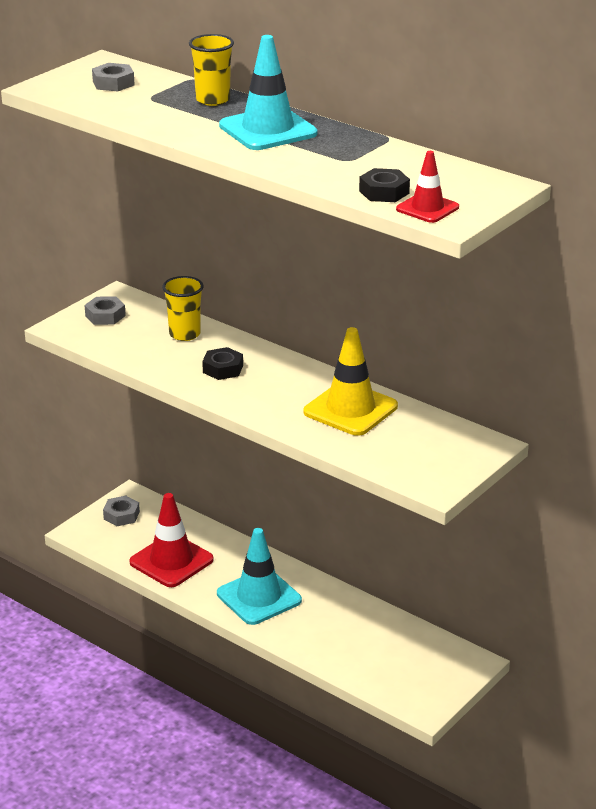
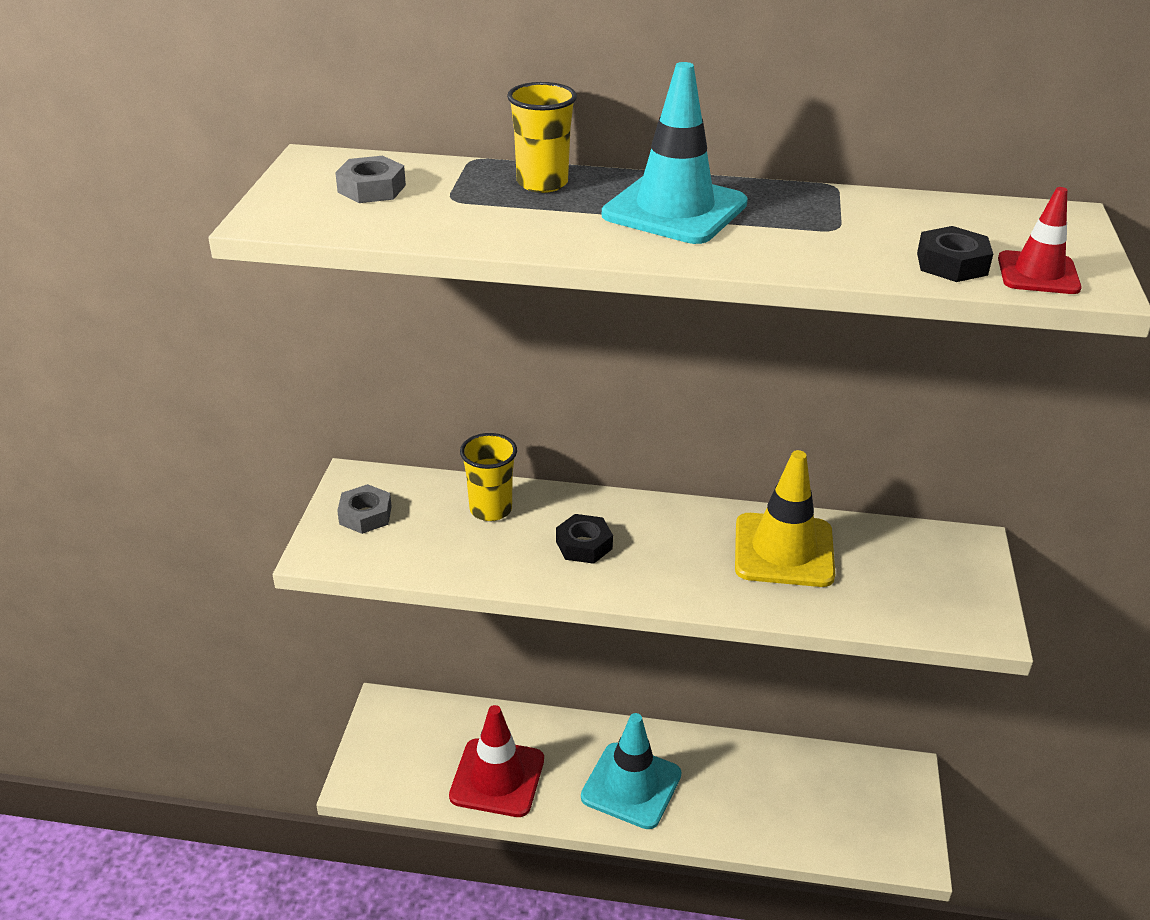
camera: 30 degrees left, 5 degrees up
grey nut [103,496,140,526] -> none

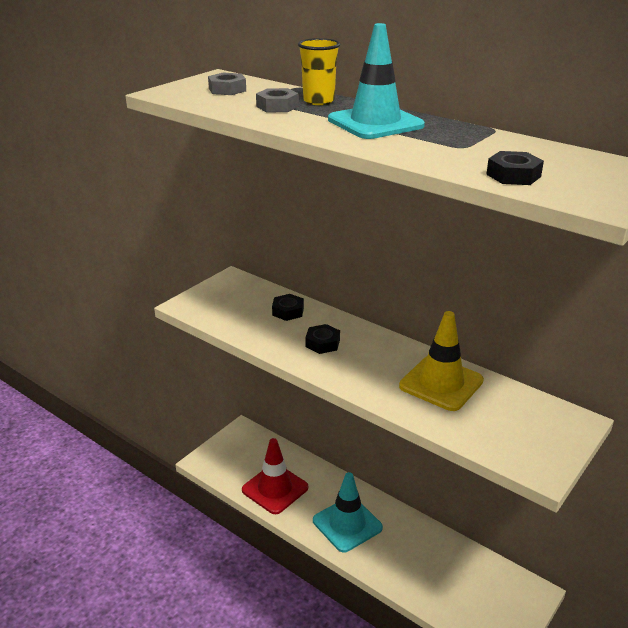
camera: 30 degrees right, 5 degrees down
grey nut [337,484,392,534] -> grey nut moved to [256,88,299,112]
yellow cup [460,433,517,521] -> black nut [272,294,304,321]
red traffic cone [998,187,1082,294] -> none

